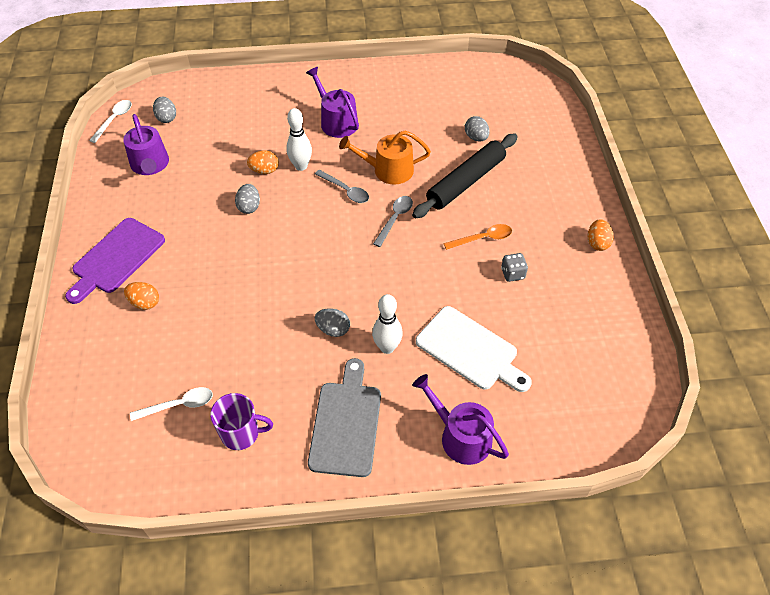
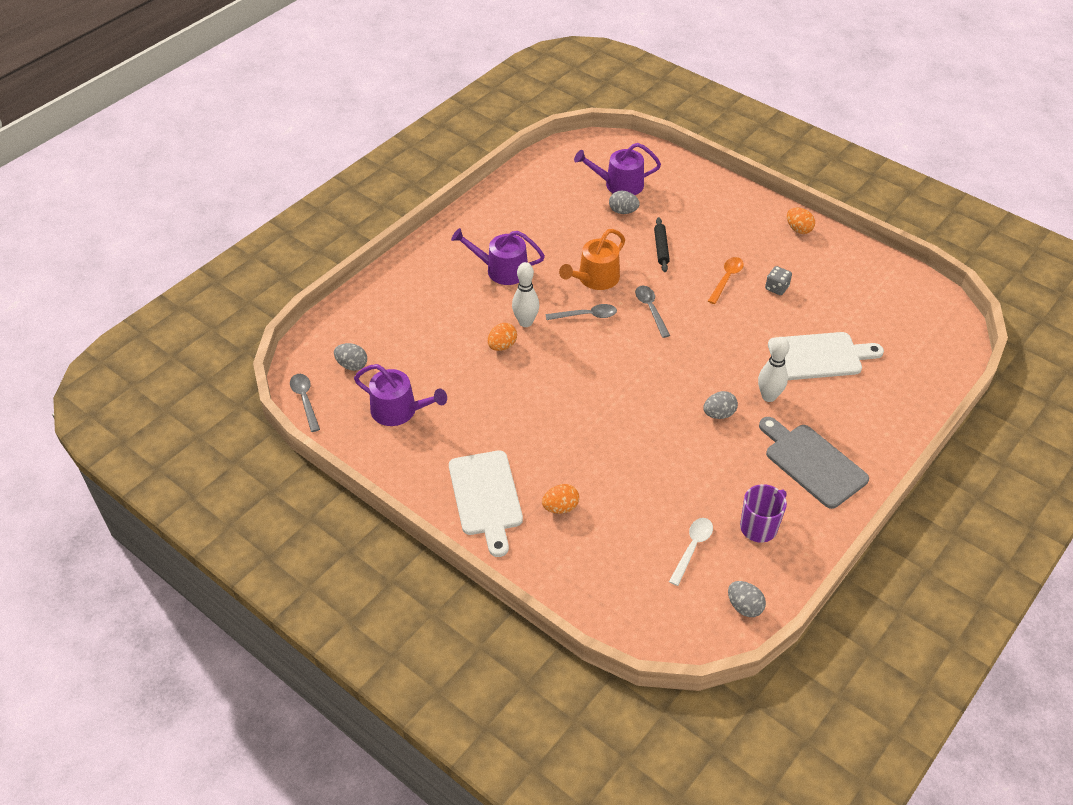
camera: 45 degrees left, 5 degrees down
purple cutting board [65,218,165,304] -> white cutting board [449,450,523,557]
white spoon [89,100,132,143] -> grey spoon [290,374,320,432]
grey egg [235,184,260,214] -> grey egg moved to [728,581,766,617]
black rolling pin [412,134,518,218] -> black rolling pin [654,217,670,272], size x0.50
purple watering can [412,374,509,465] -> purple watering can moved to [574,143,661,195]

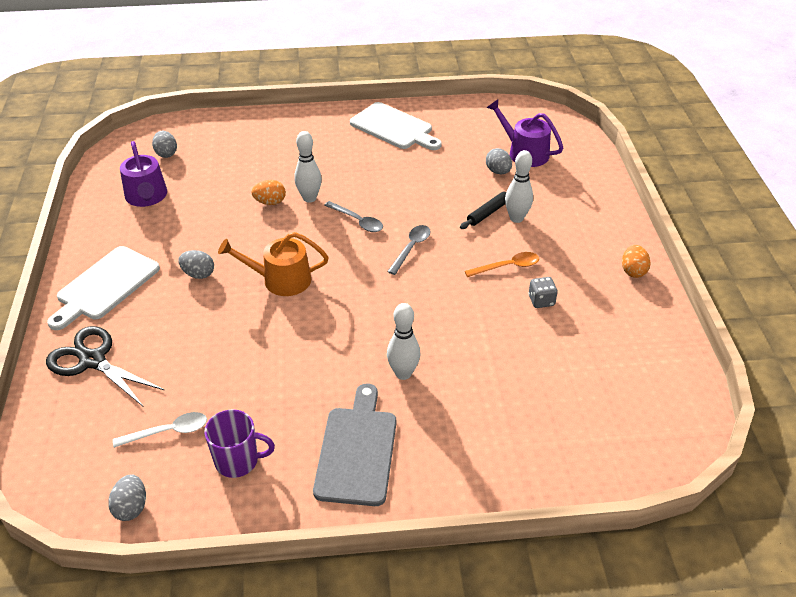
camera: 45 degrees right, 5 degrees down
grey spoon [290,374,320,432] -> none
purple watering can [451,228,545,285] -> none
orange egg [542,484,579,514] -> none
orange watering can [559,229,625,290] -> orange watering can moved to [218,232,329,296]
grey egg [703,391,738,419] -> grey egg moved to [178,250,214,279]
white cutting board [768,332,884,380] -> white cutting board moved to [350,102,442,150]
none -> black scissors [46,326,165,407]
none -> white bowling pin [505,150,533,223]

